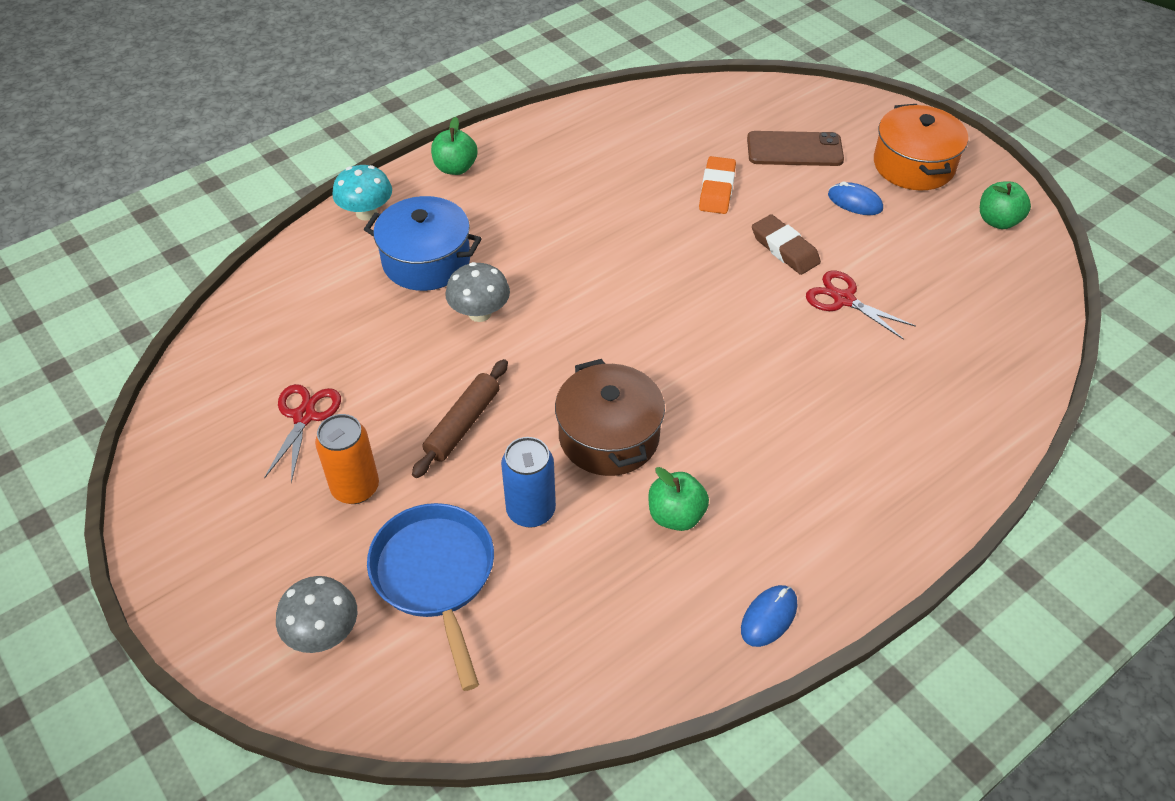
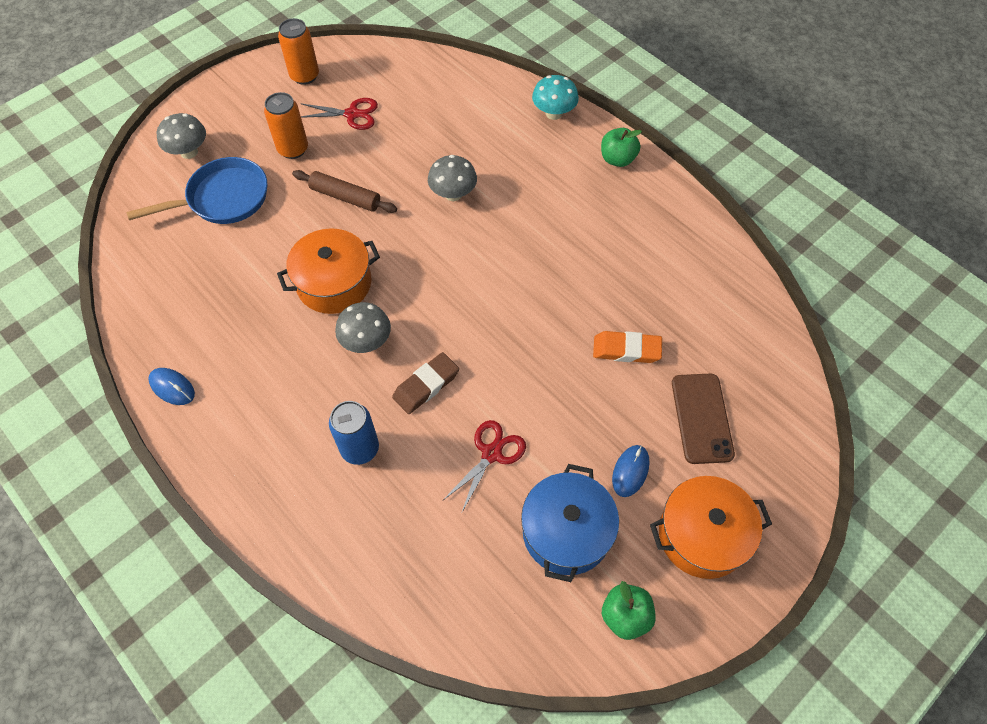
camera: 85 degrees right, 10 degrees up
blue pot [364,196,482,291] -> blue pot moved to [521,464,619,582]
blue can [501,437,556,528] -> blue can moved to [329,401,379,465]
brown pot [555,359,665,476] -> orange pot [277,228,380,314]
green apple [648,467,709,531] -> none
brown eraser [752,214,821,275] -> brown eraser moved to [392,352,459,414]
none -> orange can [278,18,319,85]
none -> grey mushroom [335,302,391,353]

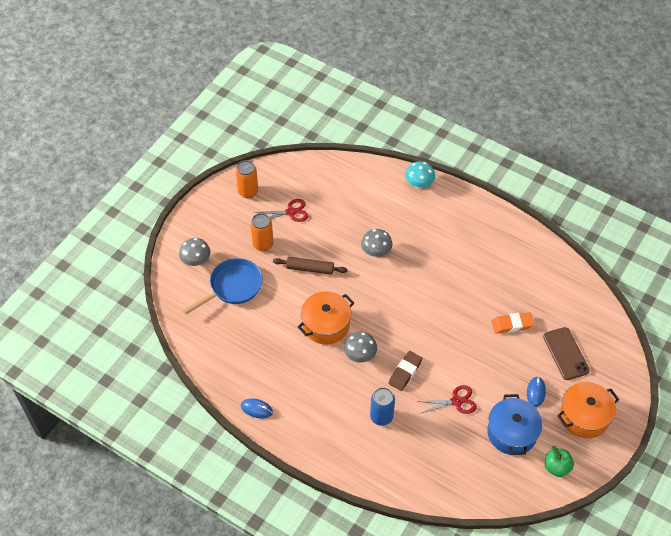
camera: 15 degrees left, 5 degrees down
red scissors [442,420,526,514] -> red scissors turned 60 degrees clockwise [416,385,477,414]
green apple [601,128,642,167] -> none

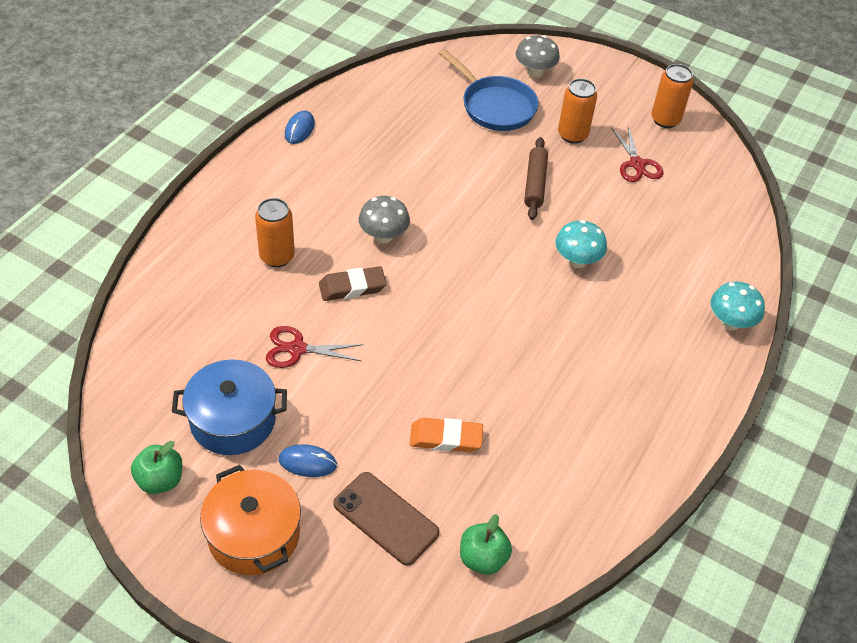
camera: 85 degrees right, 5 degrees down
orange pot [298,291,354,344] -> none
grey mushroom [361,229,393,257] -> turquoise mushroom [555,220,607,268]
blue can [370,387,395,426] -> orange can [255,198,295,267]
brown eraser [389,351,422,391] -> brown eraser turned 45 degrees counterclockwise [319,266,387,301]
red scissors [416,385,477,414] -> red scissors turned 105 degrees clockwise [266,326,363,368]
orange eraser [492,312,534,334] -> orange eraser turned 75 degrees counterclockwise [409,418,483,452]
brown phone [543,327,590,380] -> brown phone turned 60 degrees clockwise [333,472,439,566]
none -> green apple [460,514,512,575]

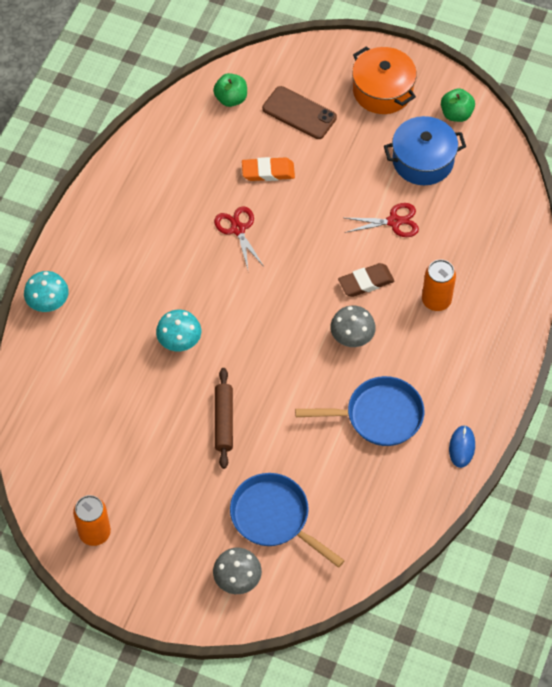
camera: 175 degrees right, 10 degrees up
blue mouse [278,444,337,477] -> none
orange can [558,78,597,144] -> none
red scissors [611,125,663,182] -> red scissors moved to [214,206,264,269]
none -> blue pan [295,376,424,446]

